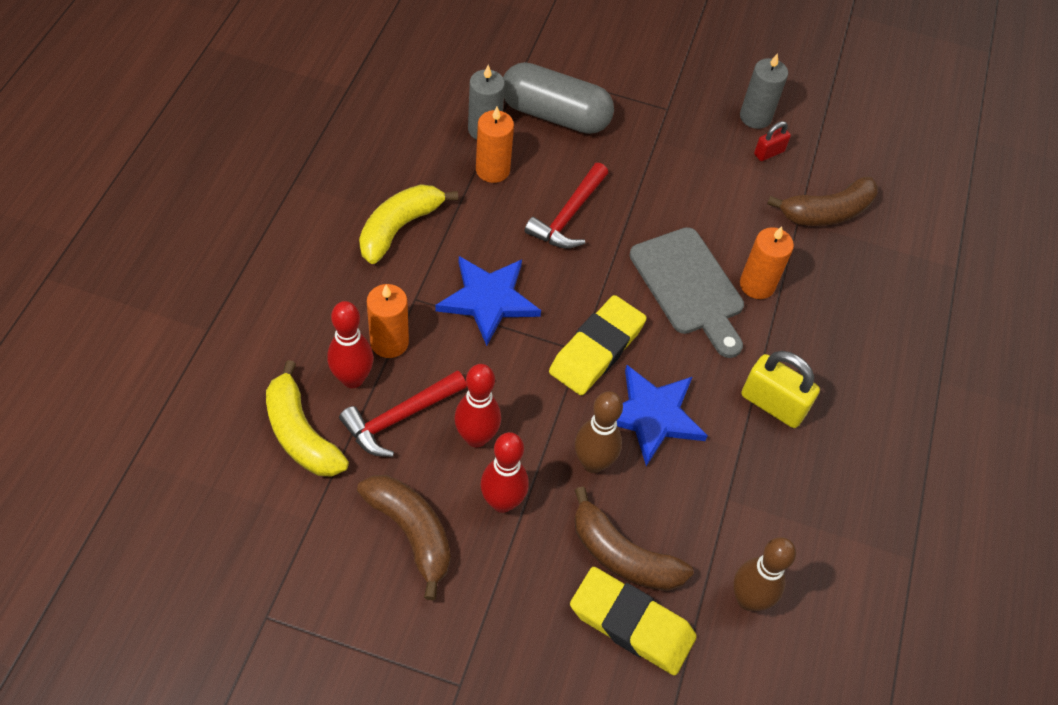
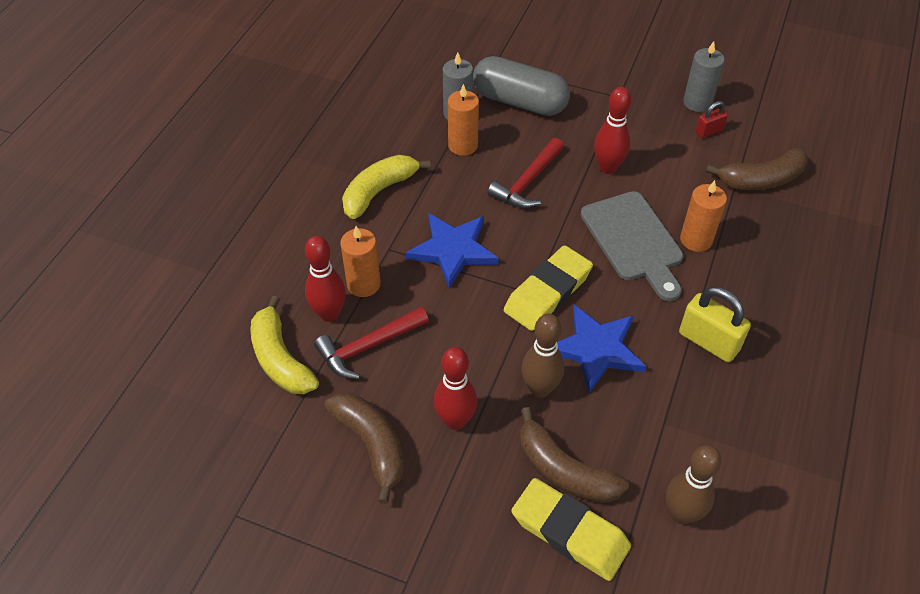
camera: 10 degrees right, 5 degrees down
red bowling pin [454,364,501,448] -> red bowling pin moved to [594,87,631,174]

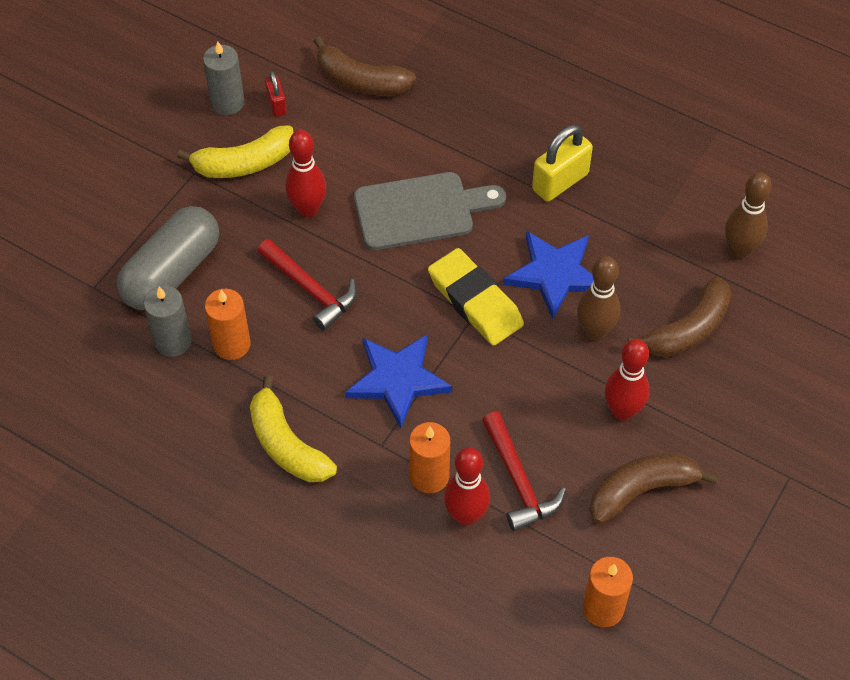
camera: 80 degrees left, 5 degrees up
yellow banana [250,296,319,394] -> yellow banana moved to [177,125,294,178]
yellow eraser [511,478,631,581] -> none
orange candle [680,180,727,252] -> orange candle moved to [583,557,633,627]
brown banana [706,148,808,190] -> brown banana turned 120 degrees clockwise [314,36,416,96]

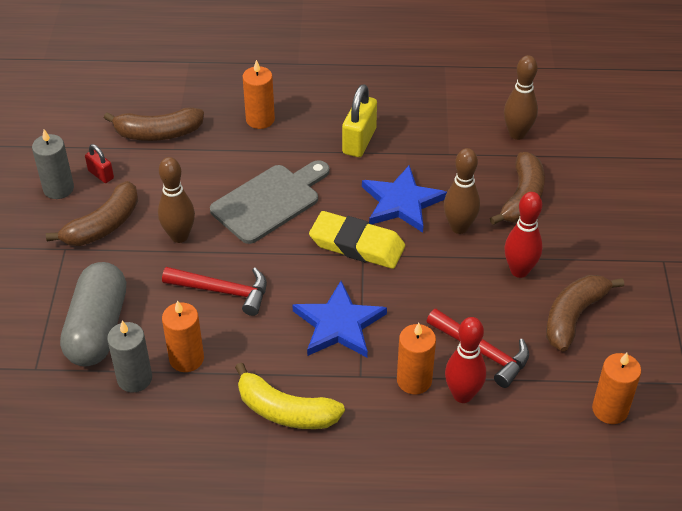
camera: 30 degrees left, 10 degrees down
yellow banana [177,125,294,178] -> brown banana [46,181,138,246]
red bowling pin [285,130,326,217] -> brown bowling pin [158,157,195,243]
none -> orange candle [243,60,275,129]

